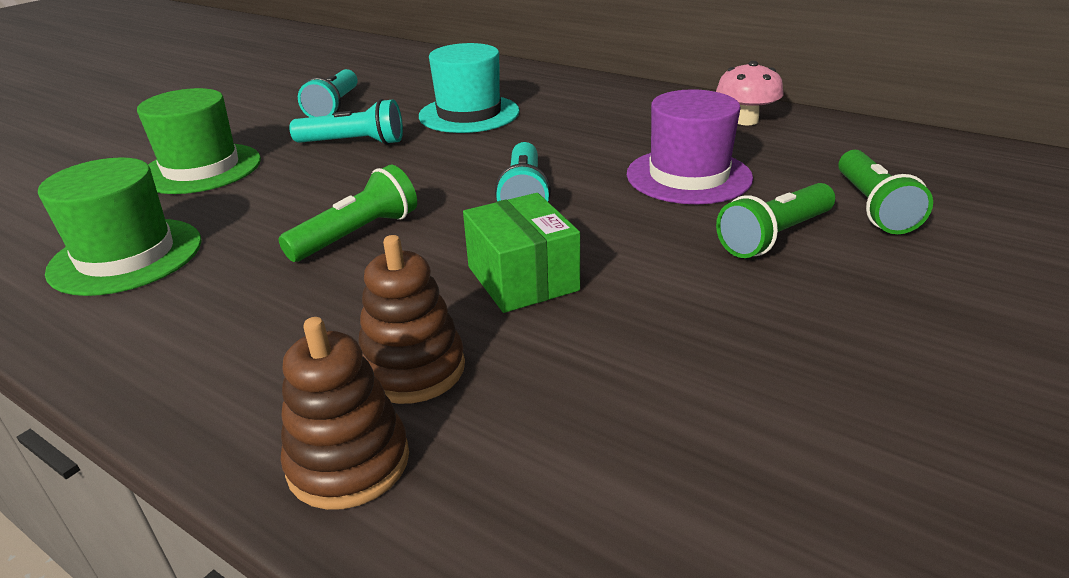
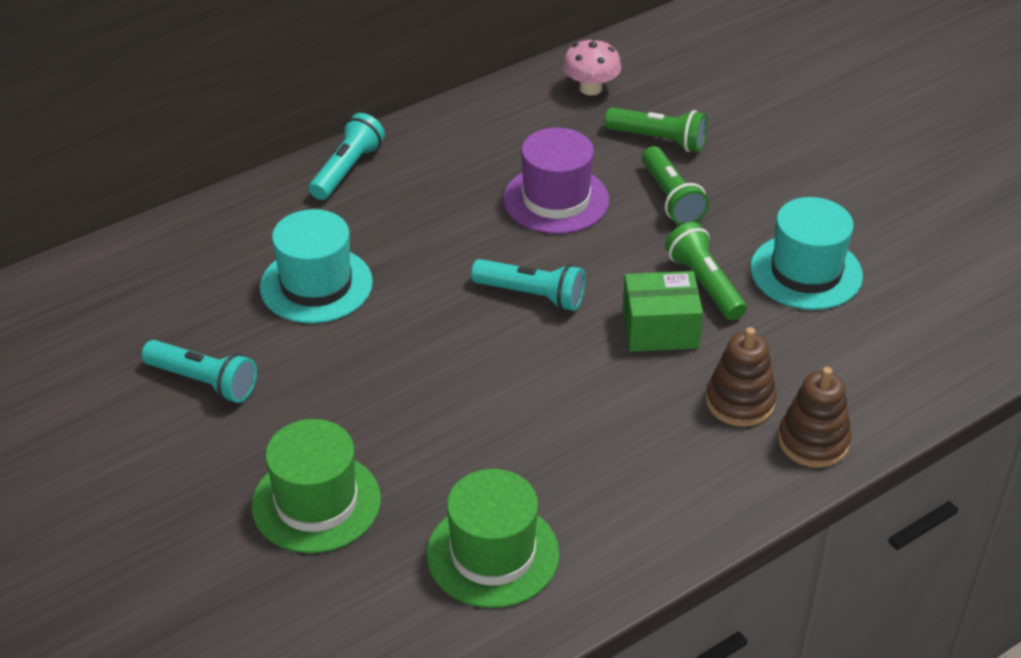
camera: 70 degrees left, 10 degrees up
green flashlight [279,165,417,262] -> green flashlight moved to [665,222,747,320]
turquoise flashlight [289,99,403,145] -> turquoise flashlight moved to [309,113,385,200]
pink mushroom [716,61,784,125] -> pink mushroom moved to [562,38,622,95]
none -> turquoise hat [751,197,863,310]

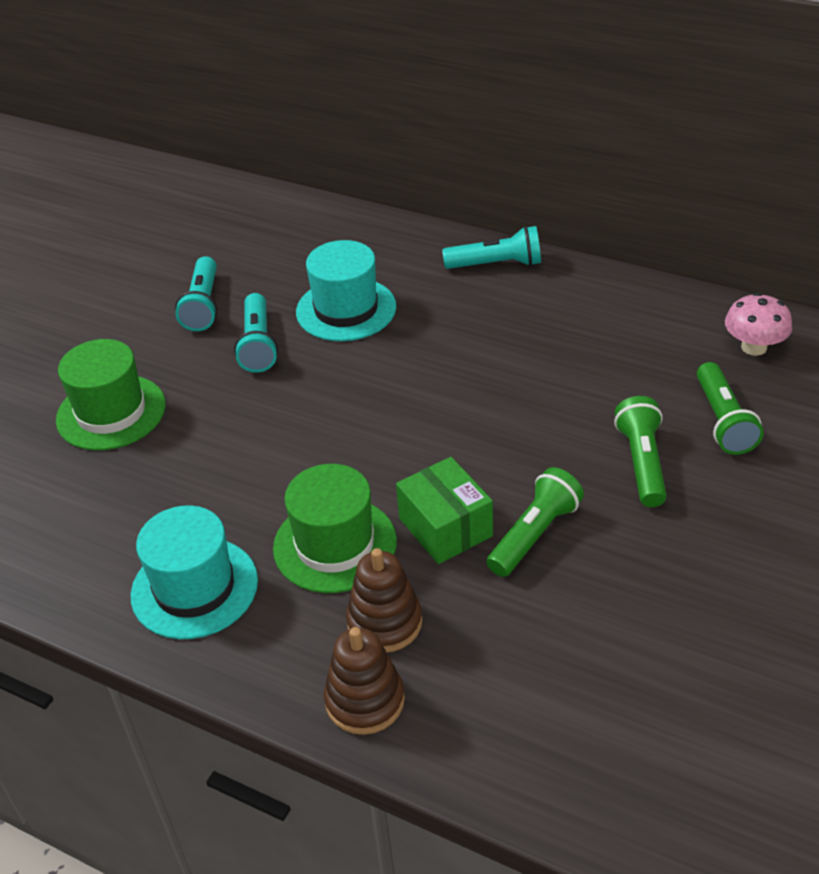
camera: 65 degrees right, 0 degrees up
green hat [427,469,560,608] -> green hat moved to [273,464,397,593]
turquoise flashlight [471,259,585,311] -> turquoise flashlight moved to [234,293,278,373]
purple hat [503,127,610,234] -> none
green flashlight [642,146,709,225] -> green flashlight turned 135 degrees clockwise [614,396,667,507]
turquoise hat [751,197,863,310] -> turquoise hat moved to [131,505,258,639]

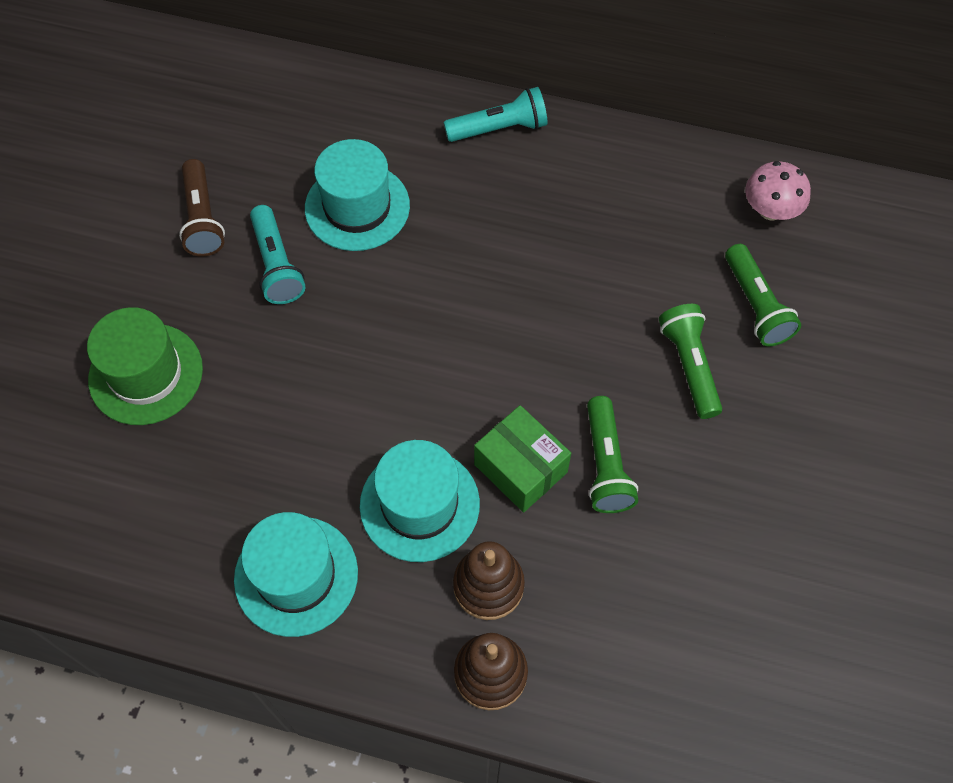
camera: 15 degrees left, 20 degrees up
turquoise flashlight [175,256,217,331] -> brown flashlight [179,159,225,257]
green hat [273,464,397,593] -> turquoise hat [360,440,480,562]
green flashlight [487,467,584,577] -> green flashlight turned 150 degrees clockwise [587,396,638,513]

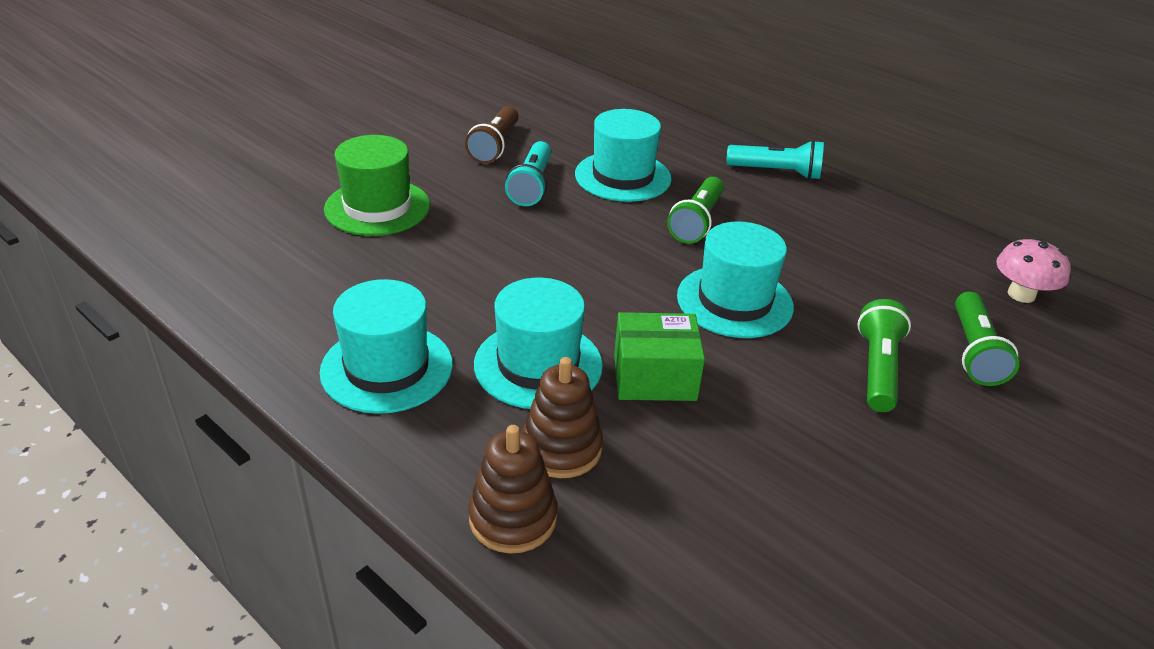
camera: 25 degrees right, 25 degrees down
green box [474,405,571,512] -> green box turned 75 degrees counterclockwise [614,312,705,401]
green flashlight [587,396,638,513] -> green flashlight moved to [667,177,724,244]
none -> turquoise hat [677,222,794,338]

